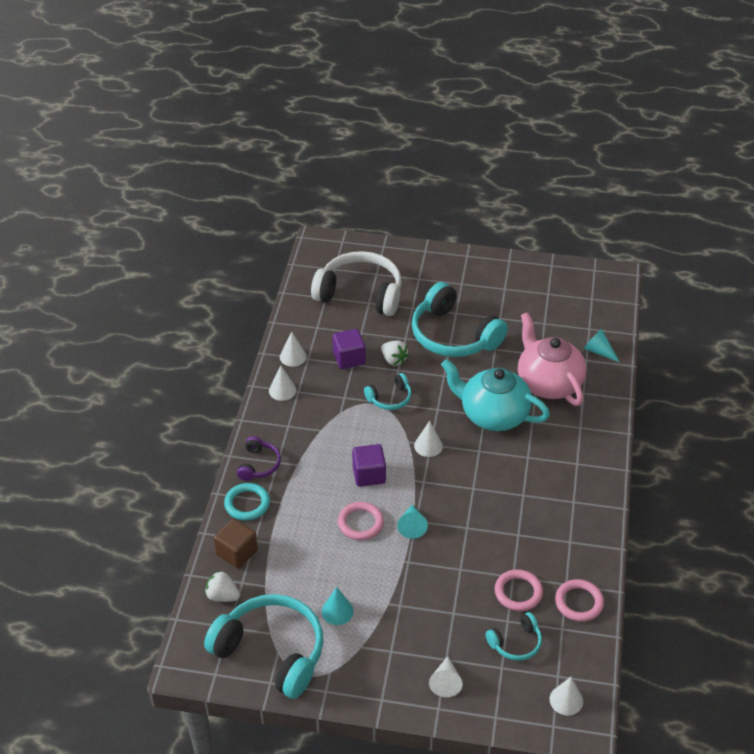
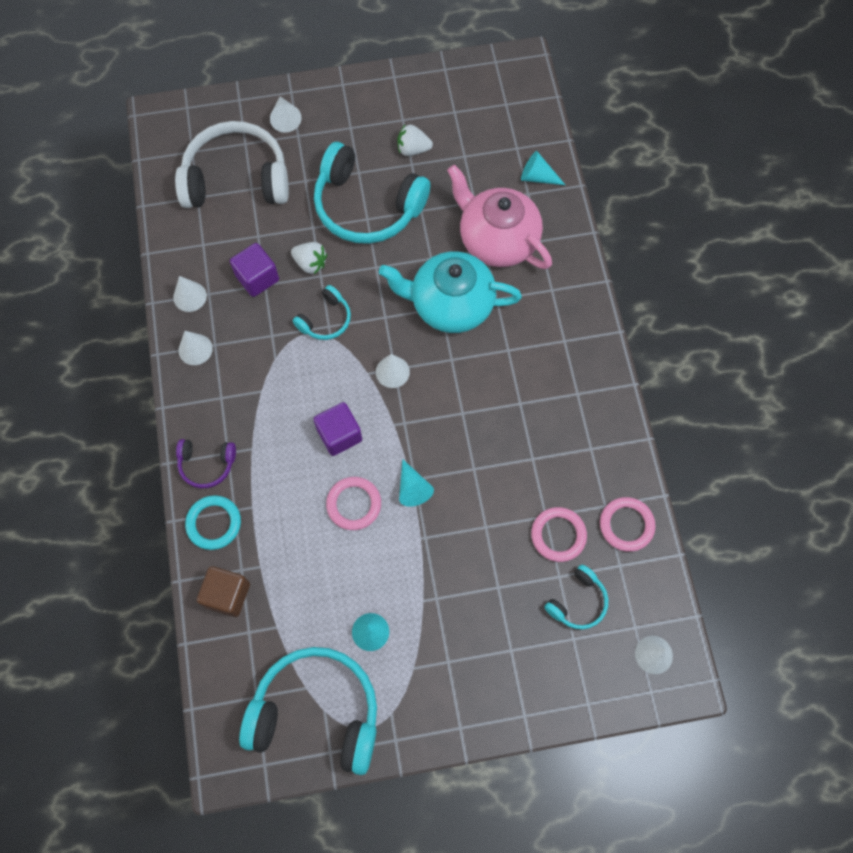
camera: 20 degrees left, 25 degrees up
white strawberry [205,571,240,602] -> white strawberry moved to [397,125,433,156]
purple headphones [237,436,281,481] -> purple headphones turned 105 degrees clockwise [176,439,236,488]
white cone [429,656,463,697] -> white cone moved to [270,96,301,133]

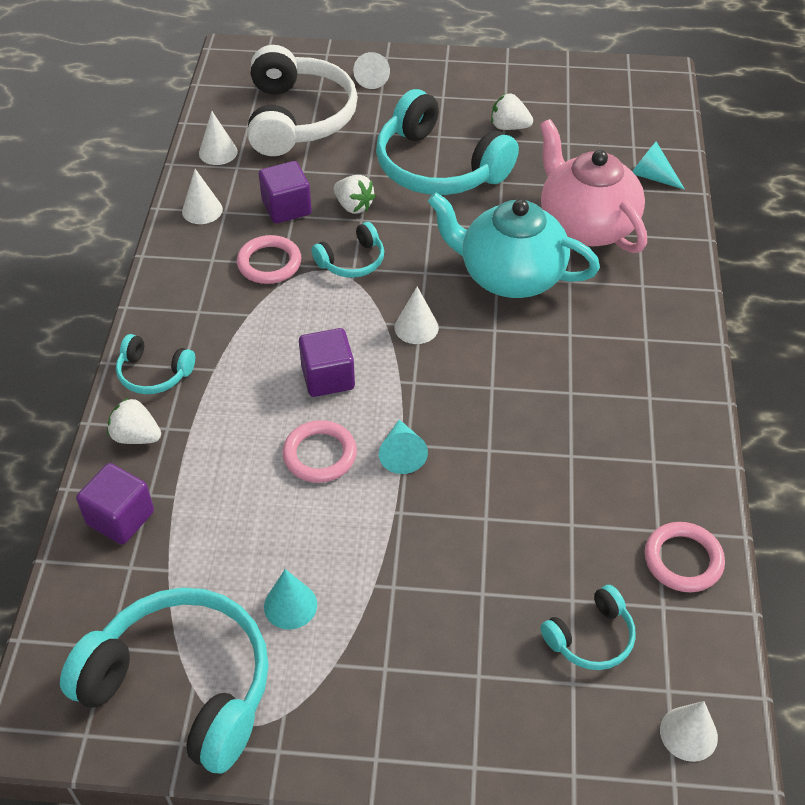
camera: 15 degrees right, 20 degrees down
white headphones [175,121,289,208] -> white headphones turned 75 degrees clockwise [247,45,358,156]
purple headphones [176,439,236,488] -> turquoise headphones [116,334,195,394]
white cone [179,331,213,365] -> white cone moved to [199,111,238,165]
turquoise ring [185,495,241,550] -> white strawberry [107,397,161,444]
brown cube [197,566,250,617] -> purple cube [76,463,154,544]
pink ring [531,507,587,562] -> pink ring moved to [237,235,302,284]

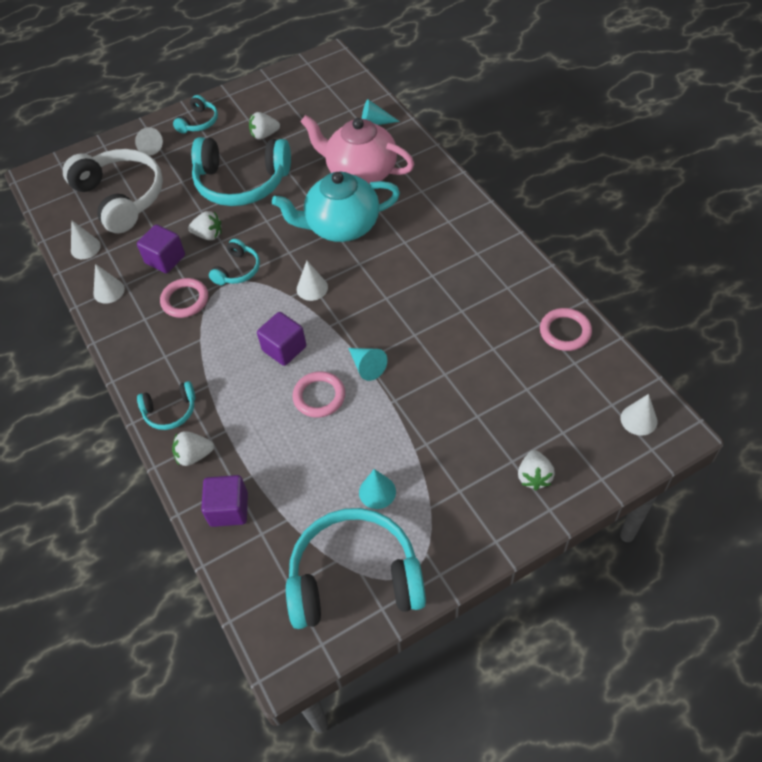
camera: 30 degrees left, 5 degrees up
turquoise headphones [541,585,636,670] -> turquoise headphones moved to [173,95,218,134]
none -> white strawberry [518,450,555,490]

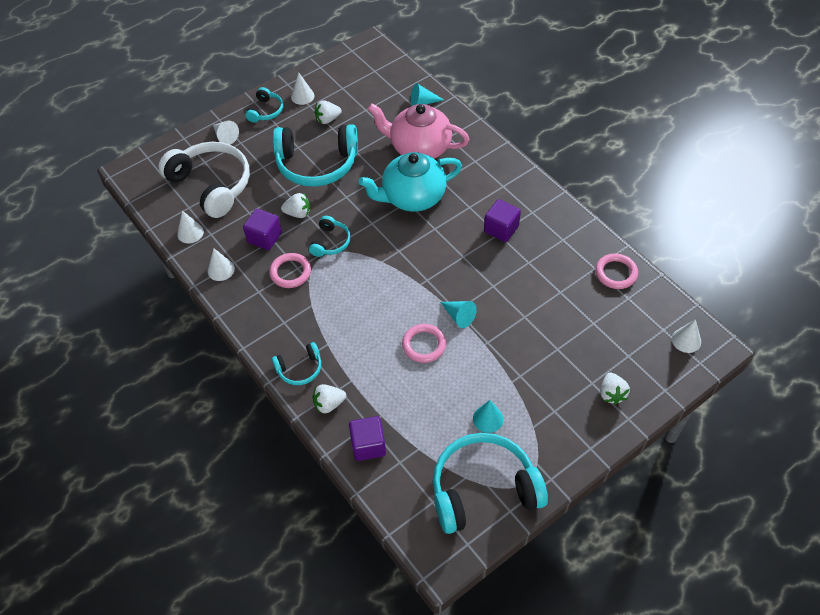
camera: 10 degrees left, 0 degrees up
purple cube [257,312,306,366] -> purple cube moved to [484,199,521,242]
white cone [297,261,328,301] -> white cone moved to [291,73,314,105]

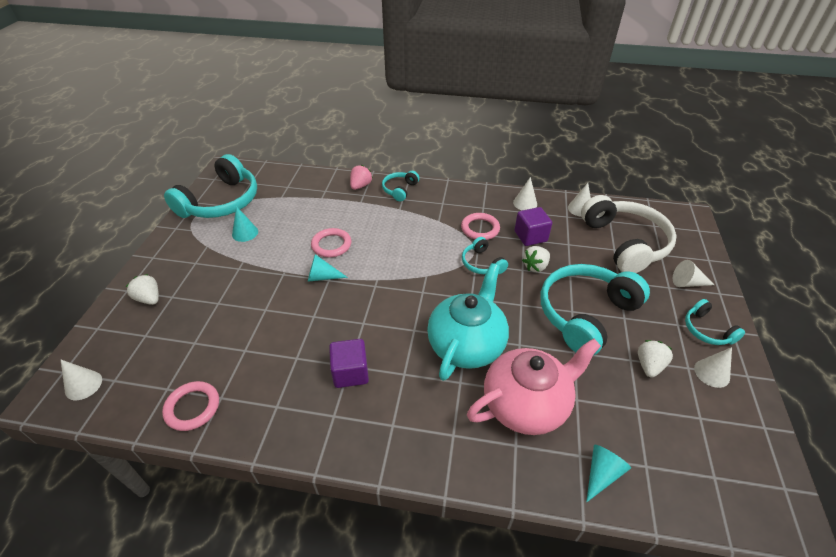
camera: 135 degrees right, 10 degrees down
white headphones [159,142,250,218] -> white headphones turned 105 degrees counterclockwise [581,195,677,273]
white strawberry [313,384,346,414] -> pink strawberry [350,165,372,190]
purple cube [349,416,386,461] -> none

